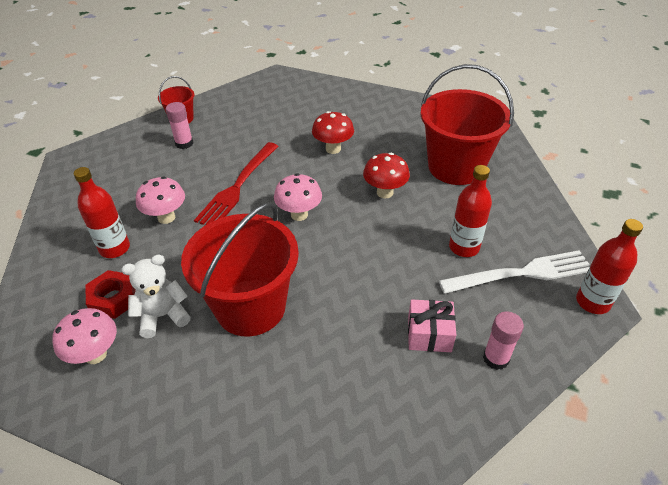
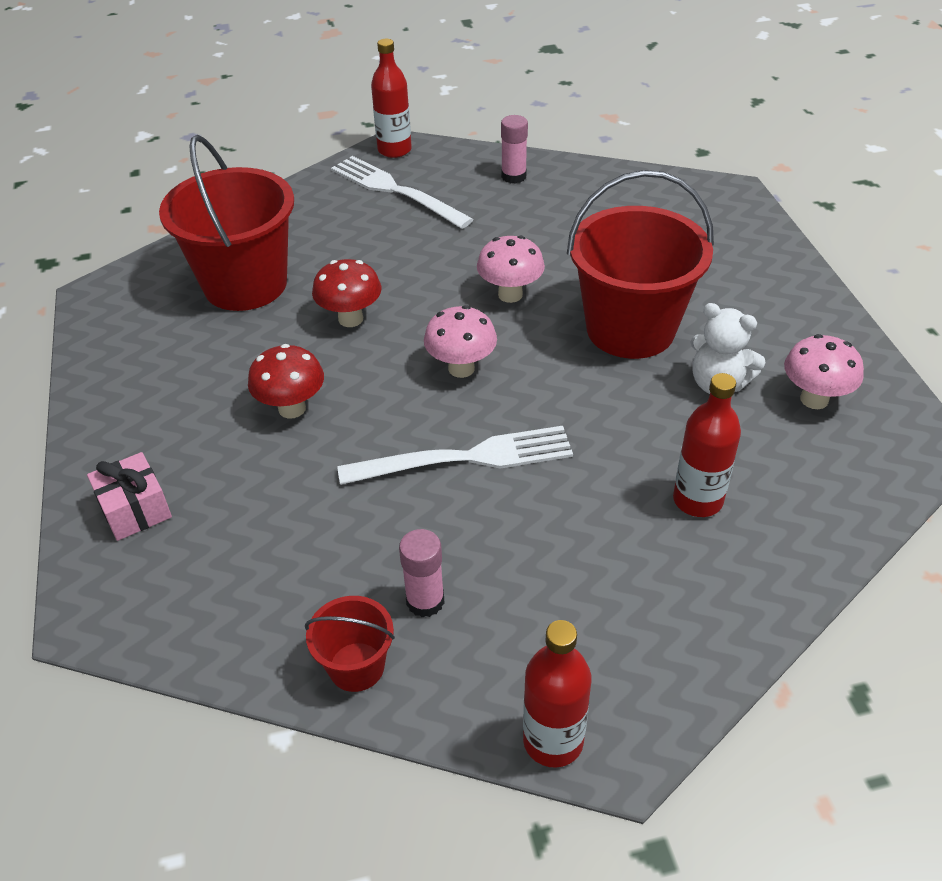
camera: 125 degrees left, 0 degrees up
red nut [86,270,136,319] -> none
pink mushroom [136,176,185,224] -> pink mushroom moved to [477,235,545,303]
red fork [194,142,279,225] -> white fork [337,426,573,485]
pink gift [408,299,456,352] -> pink gift moved to [87,452,172,541]
red bottle [449,165,492,257] -> red bottle moved to [523,620,591,768]

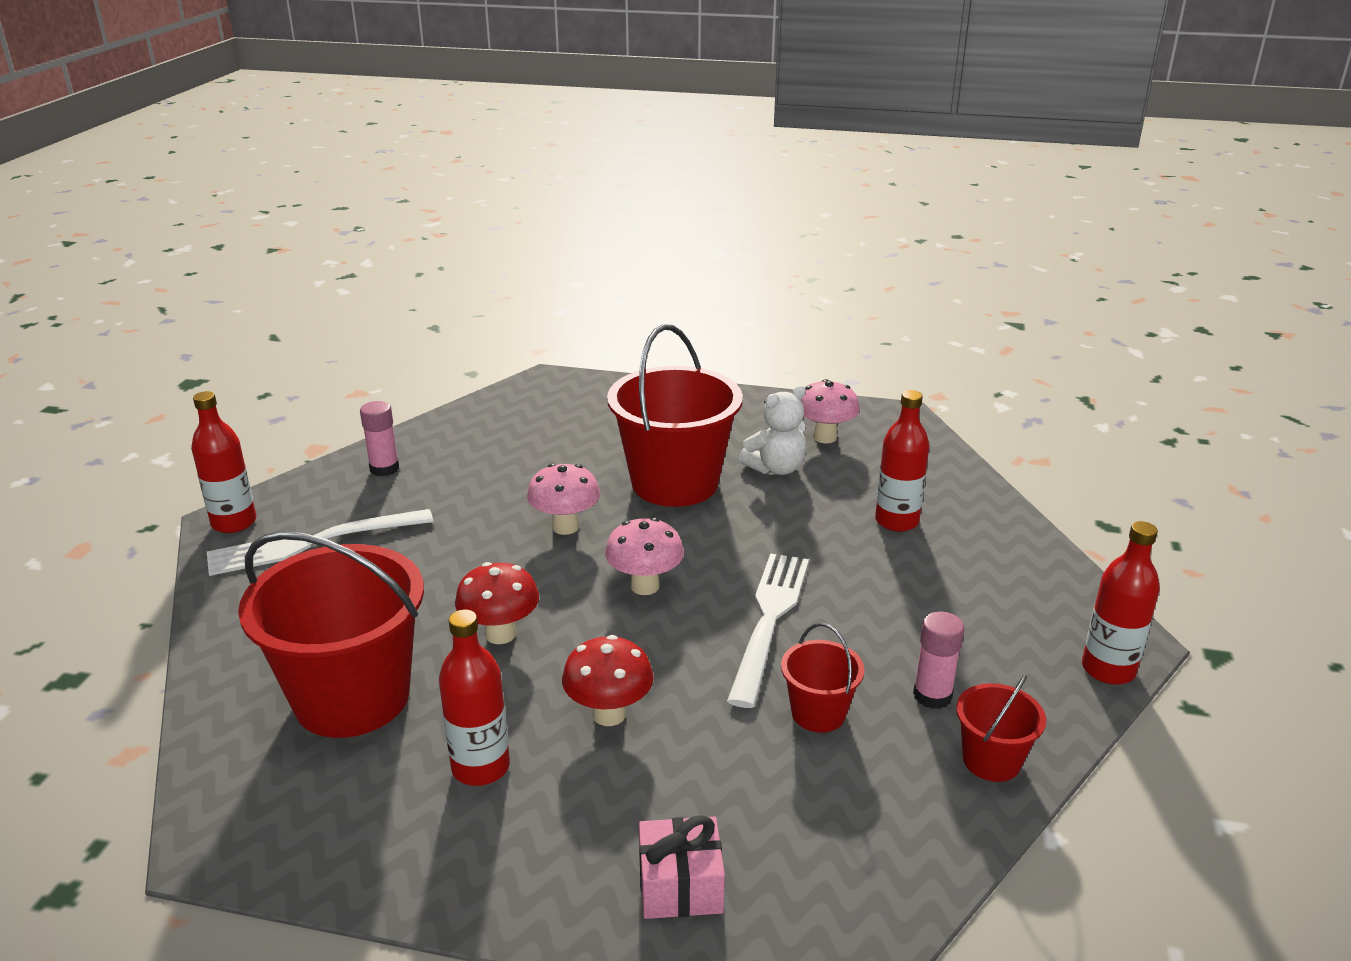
camera: 65 degrees left, 15 degrees down
none -> red bottle [439,610,510,786]
none -> red bucket [781,623,864,733]

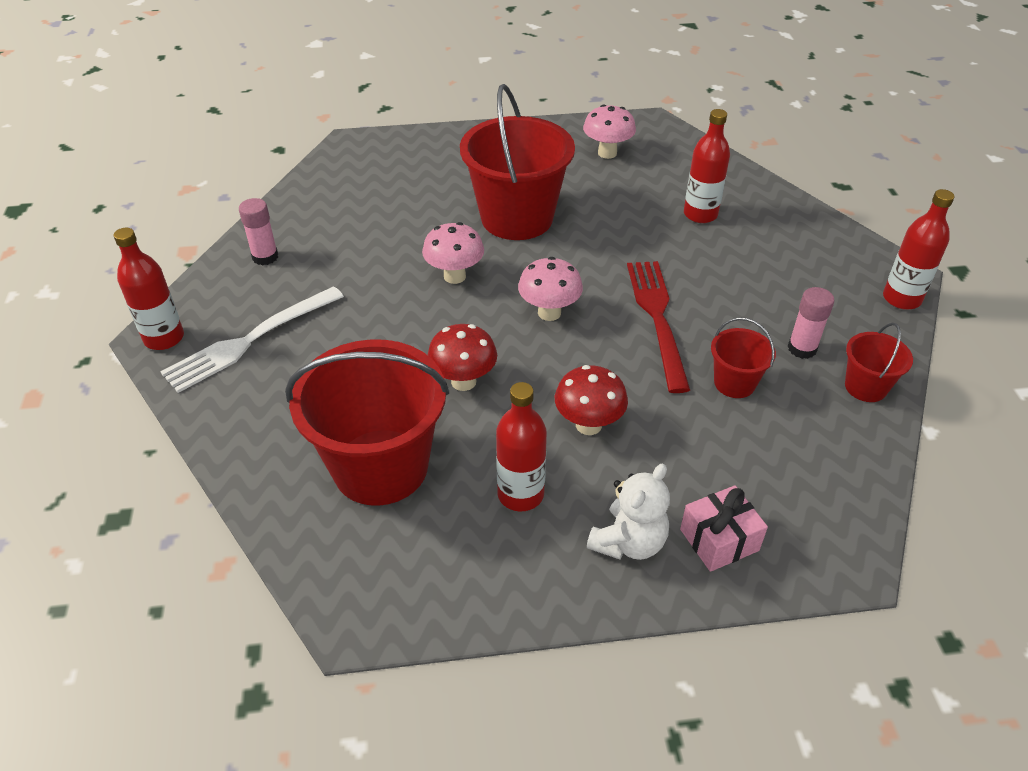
camera: 20 degrees left, 15 degrees up
white fork [727,553,809,708] -> red fork [627,261,690,393]
white teddy bear [739,385,806,475] -> white teddy bear moved to [587,463,670,560]

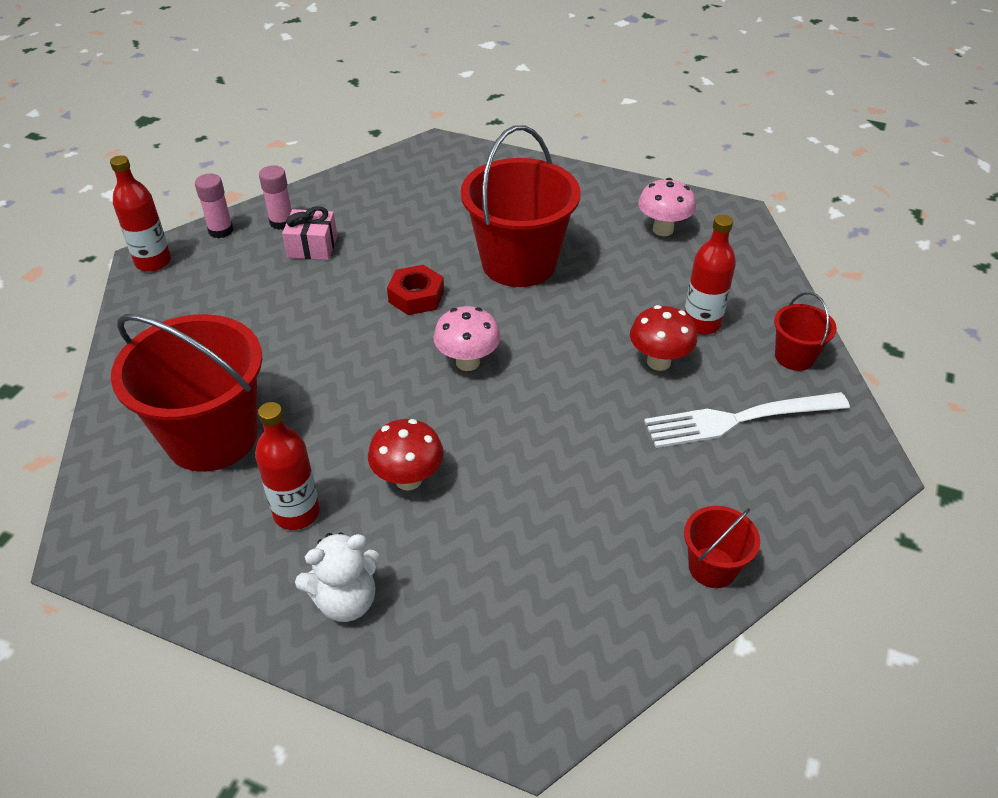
camera: 30 degrees right, 0 degrees up
white fork [160,286,344,393] -> white fork moved to [644,392,850,448]
pink mushroom [422,222,484,284] -> red nut [387,265,444,315]
red mushroom [428,324,497,391] -> red mushroom moved to [630,305,697,371]
red fork [627,261,690,393] -> none
pink gift [680,485,768,572] -> pink gift moved to [282,206,337,260]
red bucket [711,317,776,398] -> red bucket moved to [774,292,837,371]
pink glue stick [788,287,835,359] -> pink glue stick moved to [195,173,233,238]
red bottle [883,189,955,310] -> none

